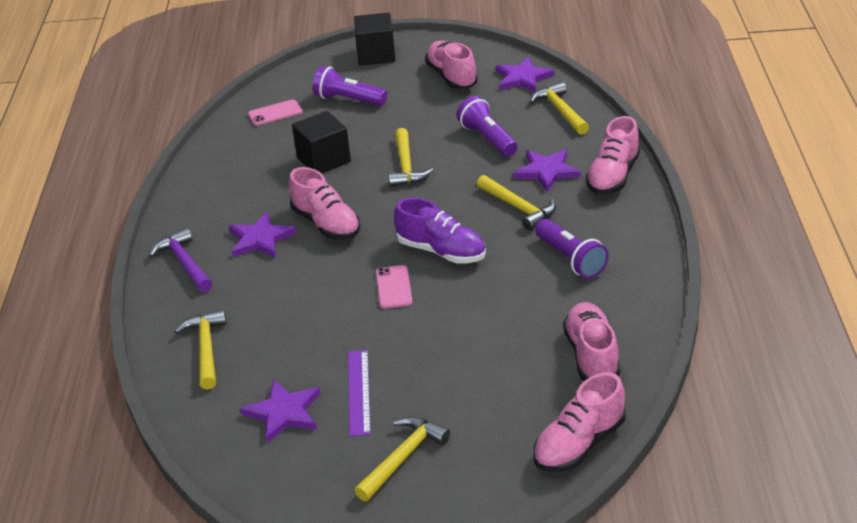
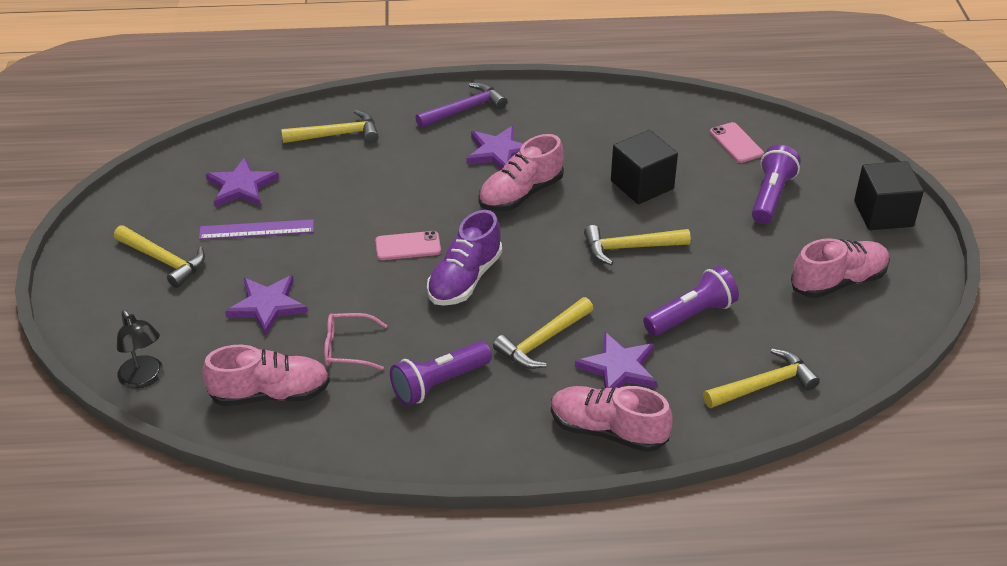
camera: 85 degrees right, 5 degrees up
purple star [496,57,554,92] -> purple star moved to [225,275,308,336]
pink shoe [533,372,626,472] -> black lamp [117,310,163,389]
none -> pink glasses [324,313,387,370]

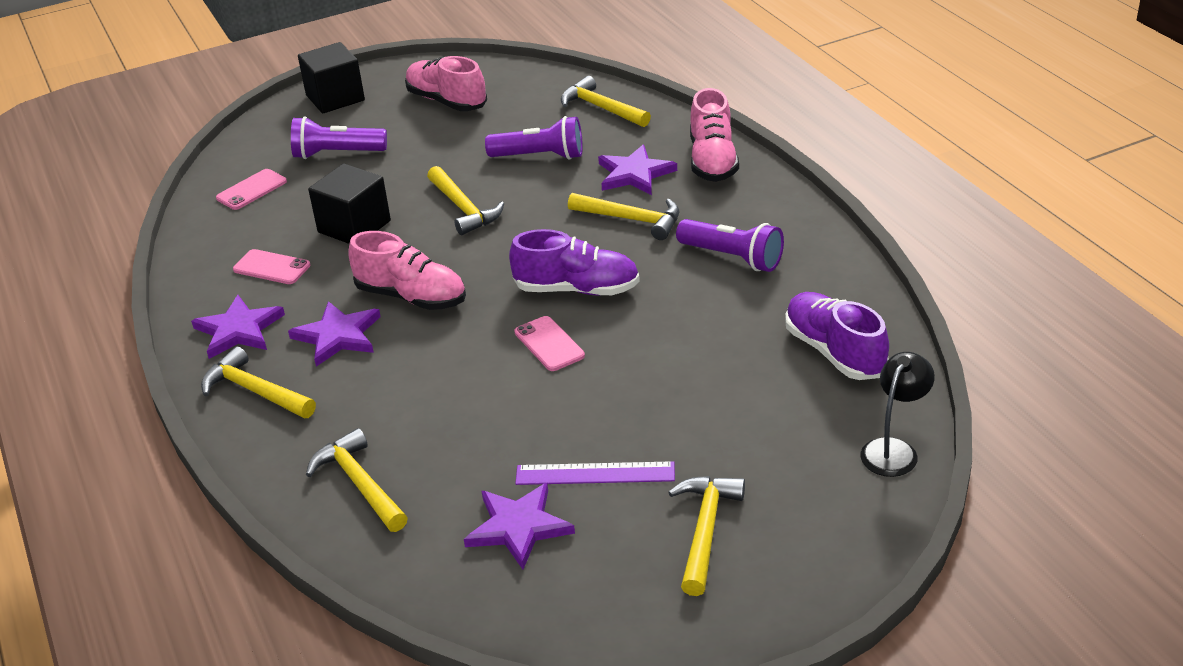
camera: 110 degrees left, 5 degrees down
purple ruler [199,219,314,240] -> purple ruler turned 60 degrees counterclockwise [515,461,675,485]
pink shoe [202,345,330,406] -> purple shoe [785,292,889,380]
purple star [225,275,308,336] -> purple star moved to [191,295,285,359]
pink glasses [324,313,387,370] -> none
purple hammer [415,83,508,128] -> yellow hammer [201,347,316,418]
purple flashlight [643,266,739,336] -> purple flashlight turned 150 degrees clockwise [485,116,583,160]
none -> pink phone [233,249,310,284]

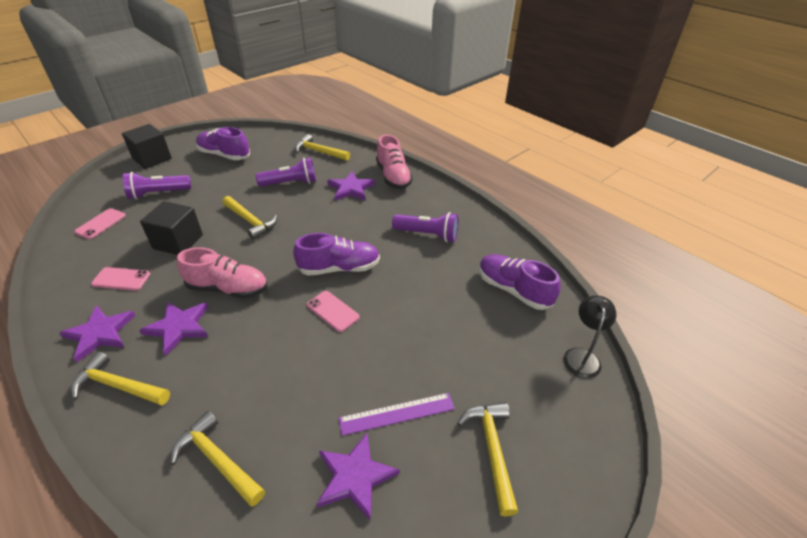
camera: 20 degrees left, 5 degrees up
pink shoe [405,56,487,111] -> purple shoe [196,127,250,160]
yellow hammer [568,193,679,240] -> none

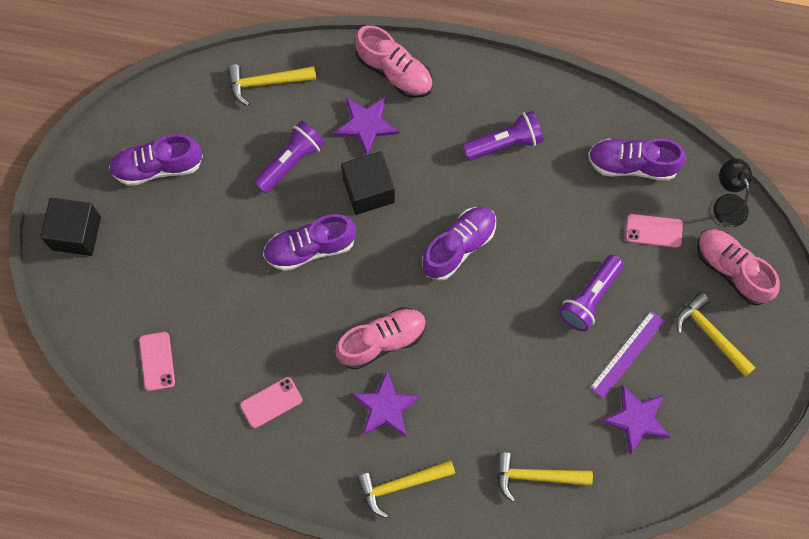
camera: 35 degrees left, 30 degrees up
purple star [60,306,136,362] -> none
purple flashlight [123,172,191,199] -> purple flashlight moved to [559,255,624,331]
black cube [140,201,203,255] -> black cube moved to [341,151,395,215]
yellow hammer [222,196,277,240] -> purple shoe [263,214,356,271]
pink phone [307,291,360,332] -> pink phone moved to [625,214,683,248]
none -> pink shoe [697,229,780,306]

